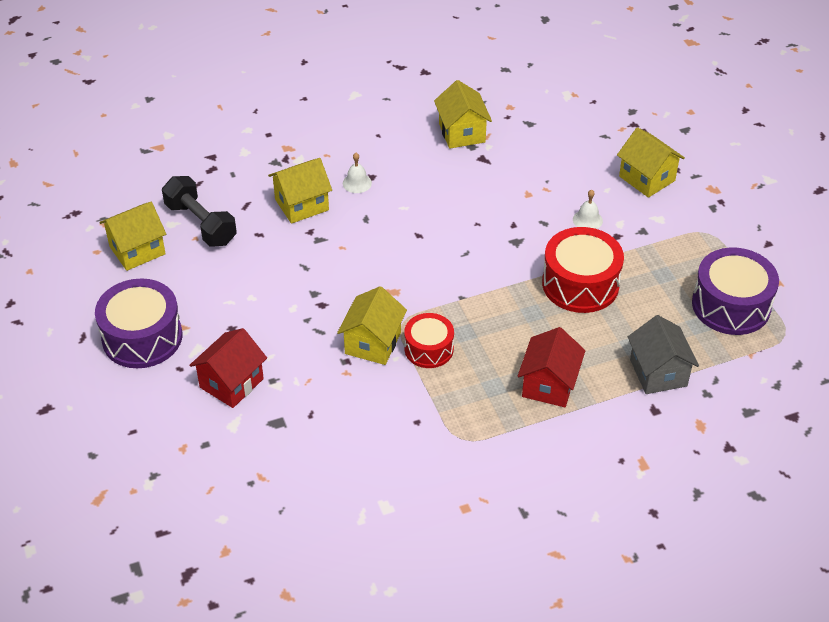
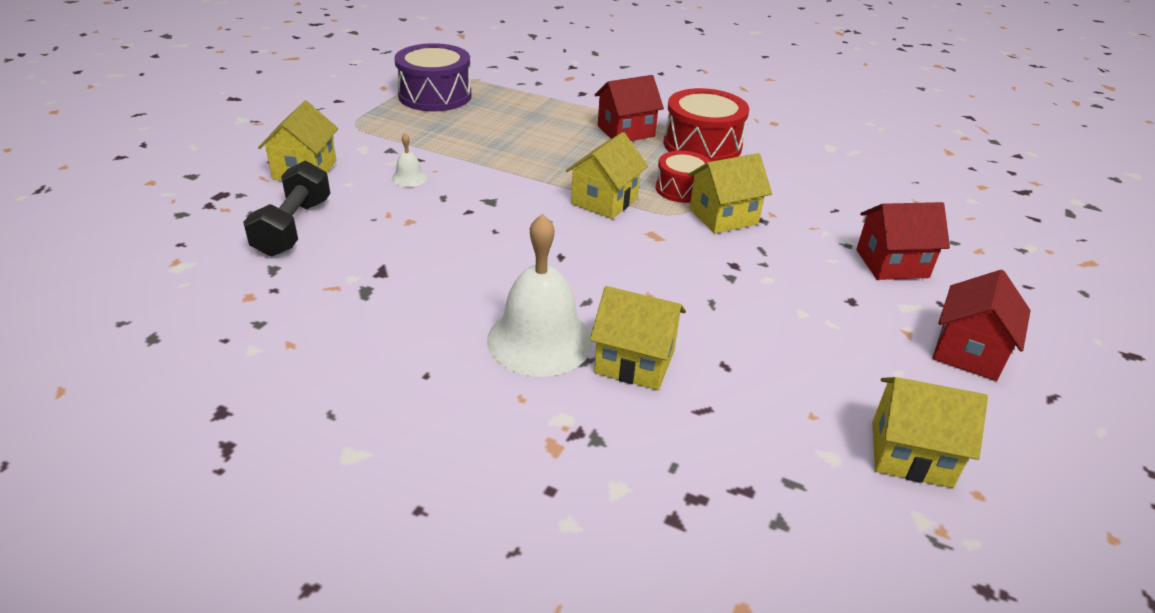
camera: 135 degrees left, 10 degrees down
purple drum [95,279,182,368] -> red house [933,270,1031,381]
black dumbbell [162,176,237,247] -> black dumbbell moved to [243,160,331,257]
white bell [343,153,372,193] -> white bell [487,214,593,377], size x2.30
yellow house [434,80,492,149] -> yellow house moved to [565,132,648,219]
red drum [542,227,624,313] -> red drum moved to [664,88,749,162]
grey house [628,315,699,394] -> none

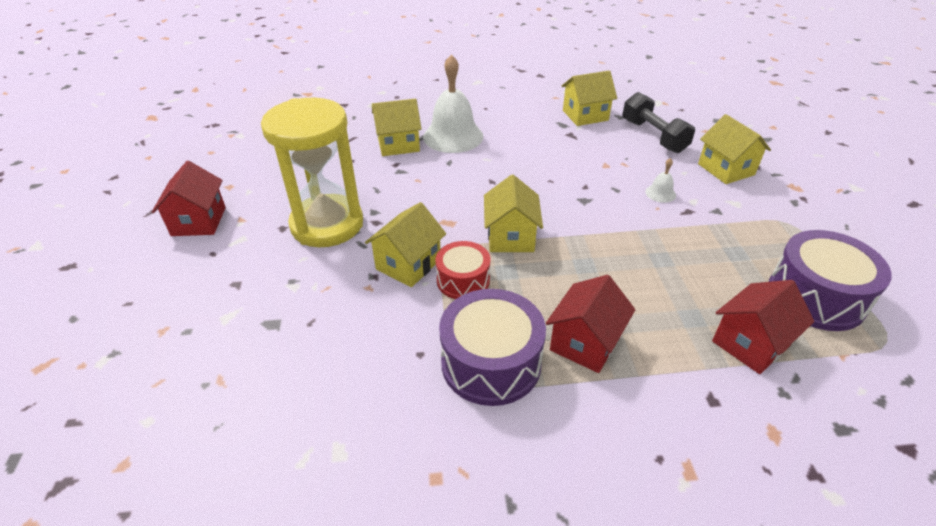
camera: 150 degrees right, 5 degrees up
red drum [664,88,749,162] -> purple drum [439,289,546,406]
red house [856,202,950,280] -> red house moved to [712,280,814,374]
yellow house [872,377,988,488] -> yellow house moved to [562,70,617,126]
none -> yellow hourglass [261,97,363,247]

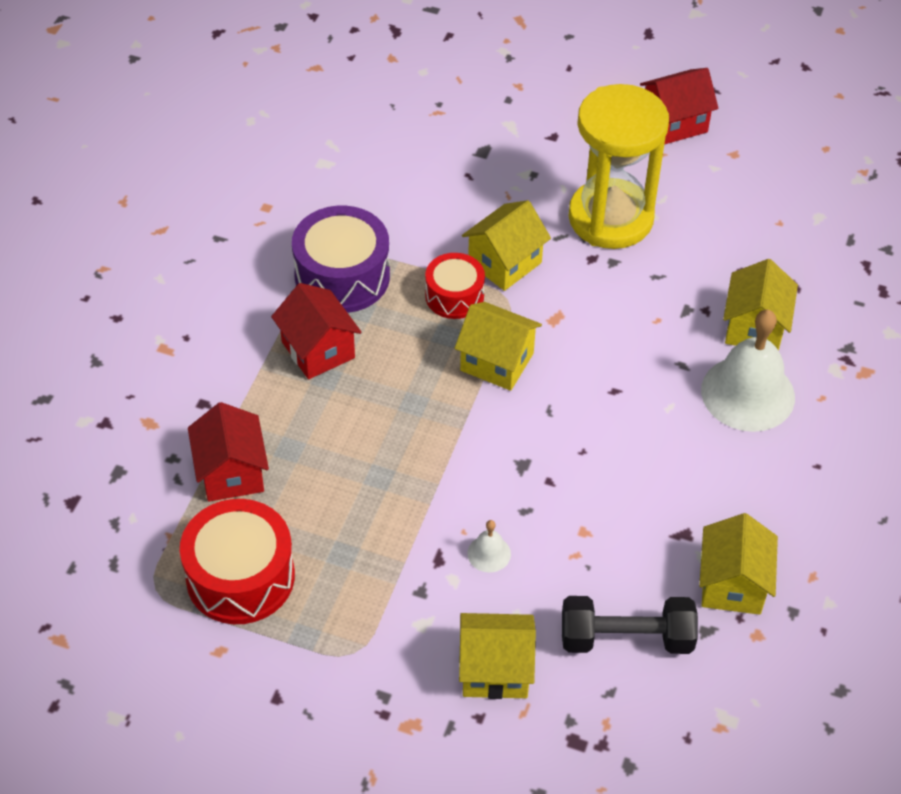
camera: 115 degrees right, 10 degrees up
red house [152,161,226,236] -> red house turned 45 degrees counterclockwise [640,68,719,145]
yellow house [365,202,446,287] -> yellow house turned 75 degrees clockwise [462,200,551,291]
purple drum [769,230,892,331] -> red drum [180,499,295,624]

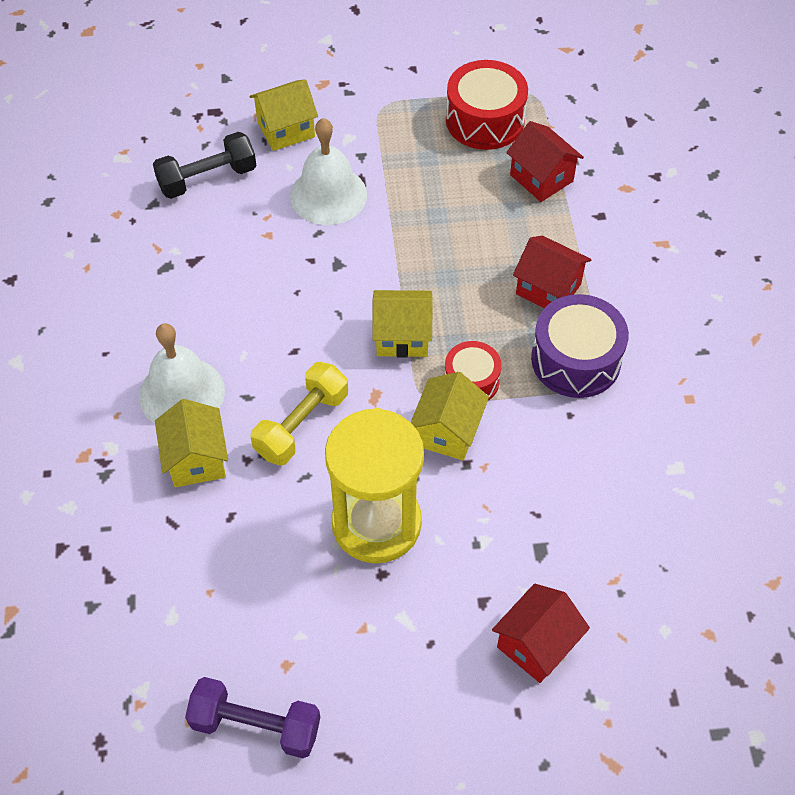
camera: 155 degrees right, 5 degrees up
white bell [467,520,511,573] -> white bell [290,118,367,225], size x2.30
red house [640,68,719,145] -> red house moved to [492,583,590,683]
yellow house [699,513,778,615] -> none
none -> purple dumbbell [185,677,321,758]
none -> yellow dumbbell [251,362,348,466]

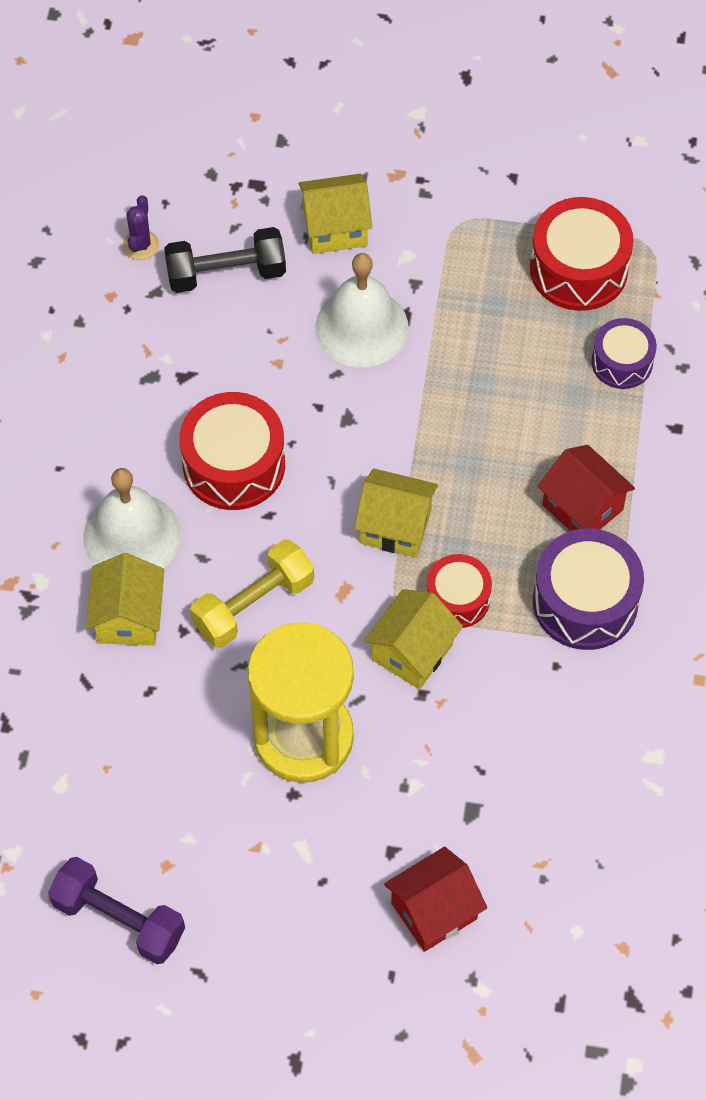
camera: 15 degrees right, 5 degrees up
red house [506,121,584,202] -> purple drum [591,318,657,389]
none -> purple cactus [123,195,159,260]
none -> red drum [179,392,285,510]

